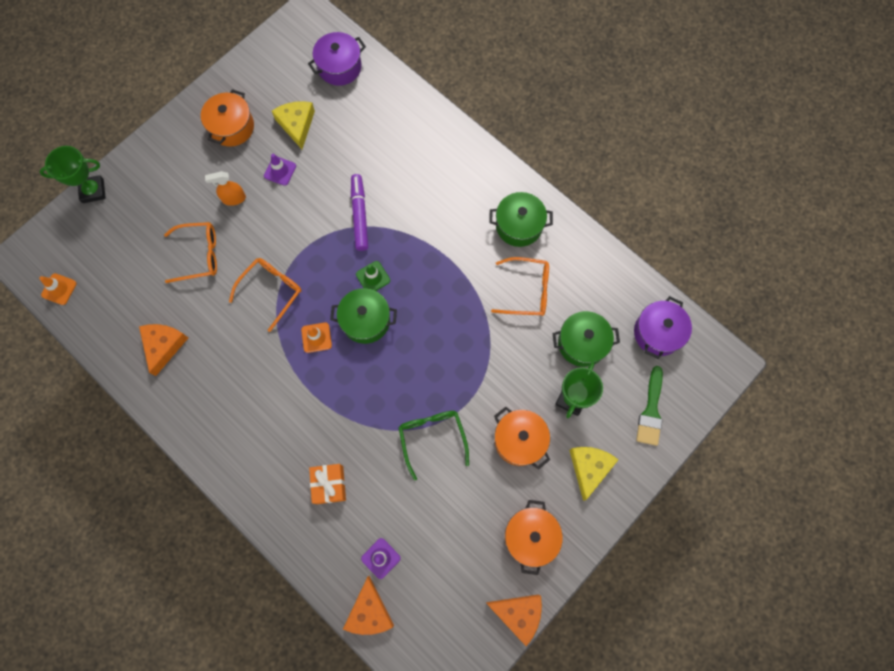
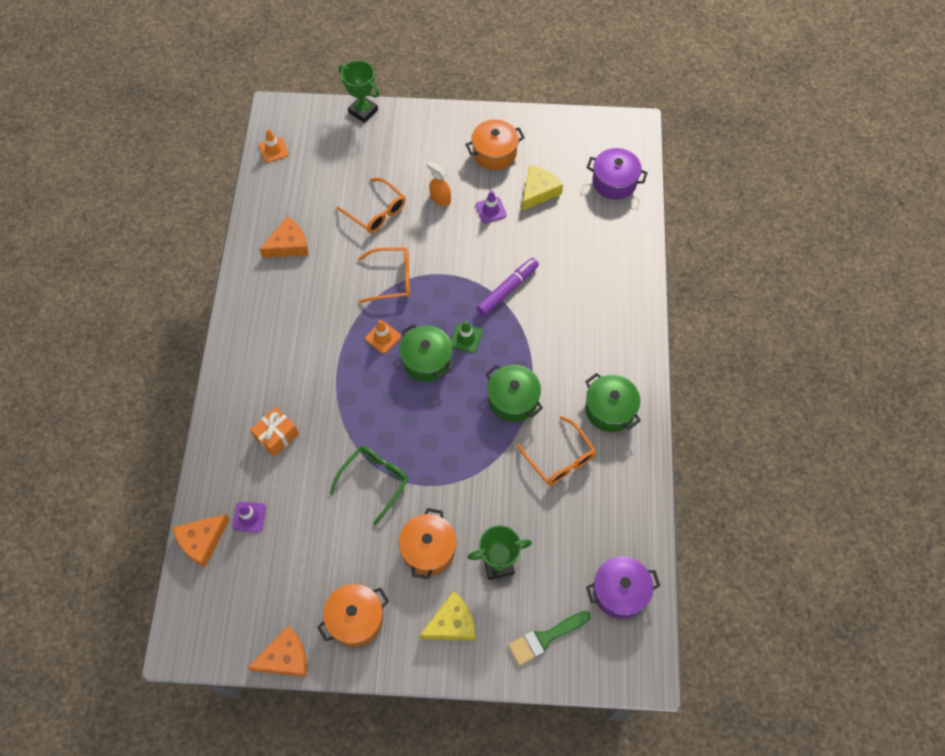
camera: 50 degrees right, 10 degrees down
orange cheese [486,594,542,646] -> orange cheese turned 90 degrees counterclockwise [247,625,307,677]
green pot [552,311,620,367] -> green pot moved to [485,365,543,422]

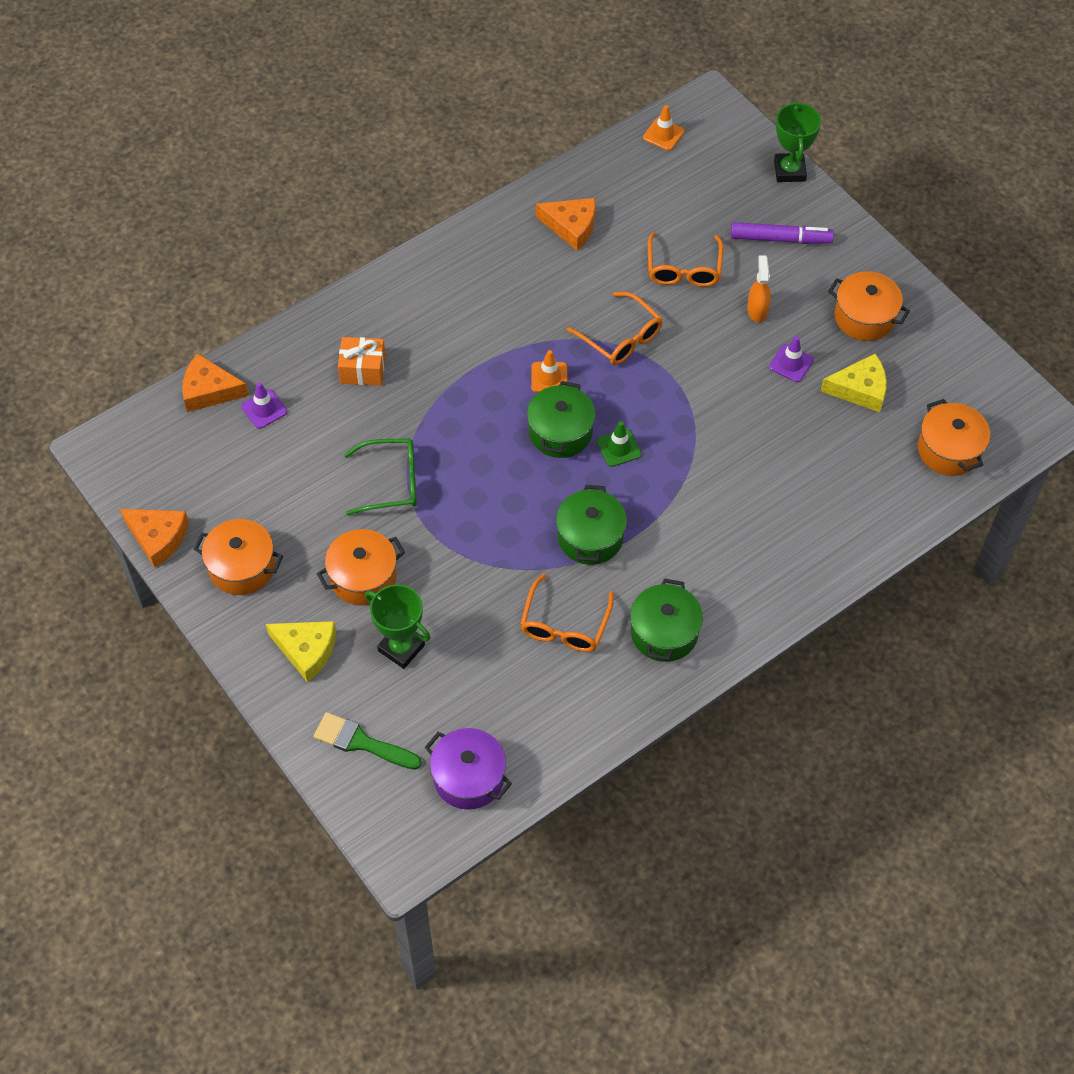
camera: 50 degrees right, 5 degrees down
purple marker [476,258,539,316] -> purple marker moved to [731,222,834,244]
purple pot [587,148,648,200] -> orange pot [918,399,990,476]

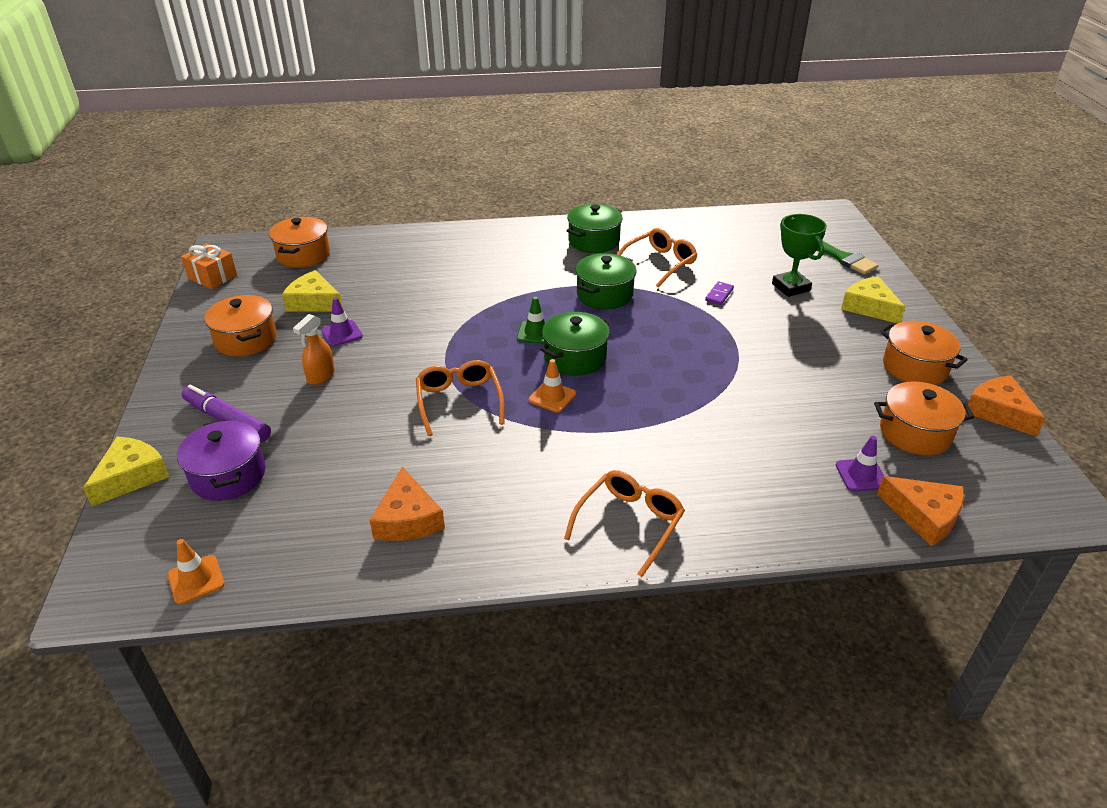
camera: 150 degrees left, 20 degrees down
orange pot [317,529,405,605] -> orange pot moved to [874,381,974,456]
orange gift [338,337,386,386] -> orange gift moved to [181,243,237,289]
green glasses [344,438,417,515] -> none
purple pot [425,728,512,810] -> purple pot moved to [177,419,266,501]
orange cheese [536,198,596,250] -> orange cheese turned 150 degrees counterclockwise [370,467,445,541]
orange glasses [648,232,723,287] -> orange glasses moved to [564,470,685,577]
green trophy [774,101,821,182] -> yellow cheese [83,436,170,506]
none -> purple domino [705,281,734,305]

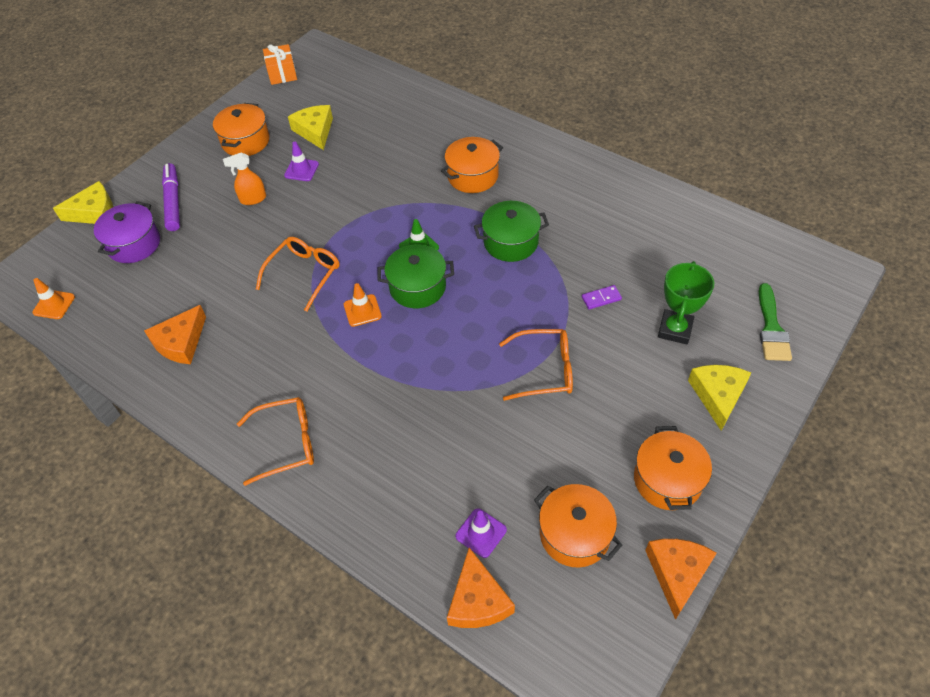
camera: 45 degrees right, 15 degrees up
orange pot [269,217,330,268] -> orange pot moved to [441,137,503,193]
green pot [567,204,623,253] -> none
orange glasses [618,228,698,287] -> orange glasses moved to [499,329,573,401]

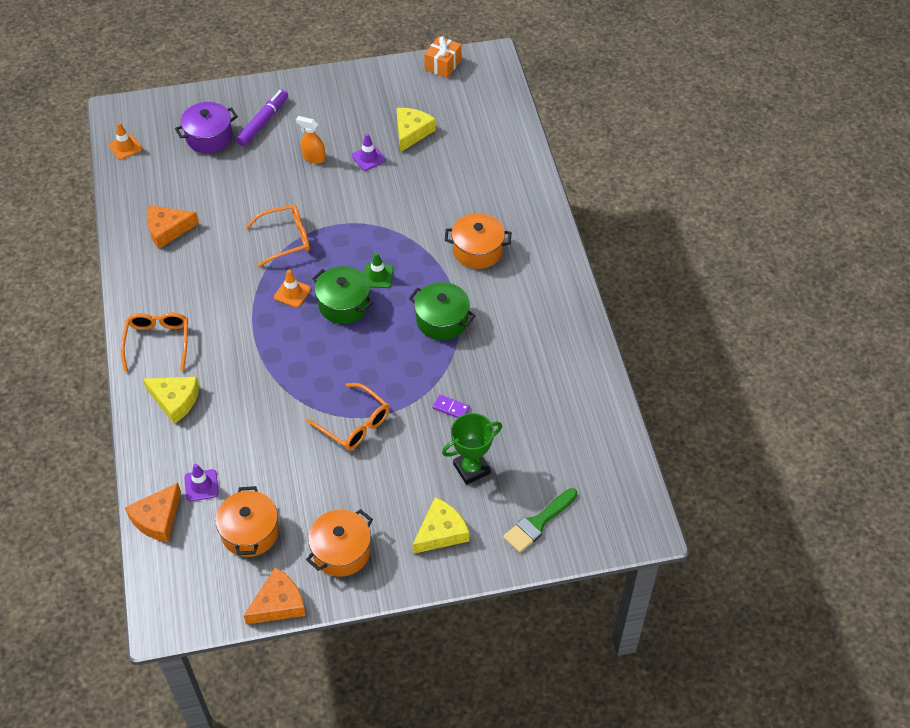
camera: 40 degrees right, 0 degrees up
yellow cheese [53,181,113,224] -> yellow cheese moved to [143,377,200,424]
orange pot [213,103,269,156] -> none
orange glasses [237,397,314,486] -> orange glasses turned 120 degrees counterclockwise [121,312,188,372]

